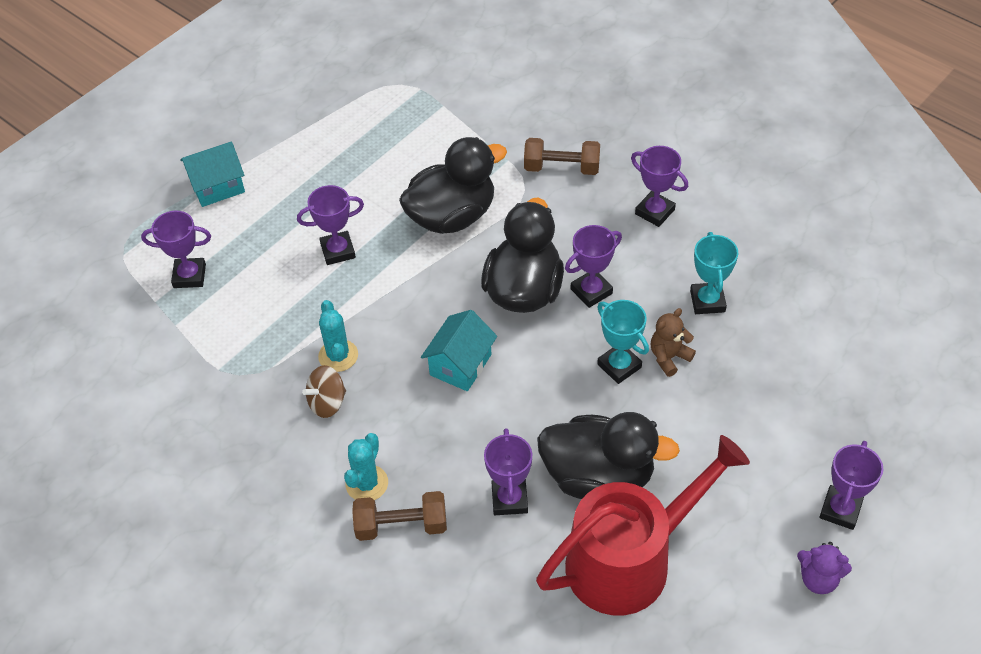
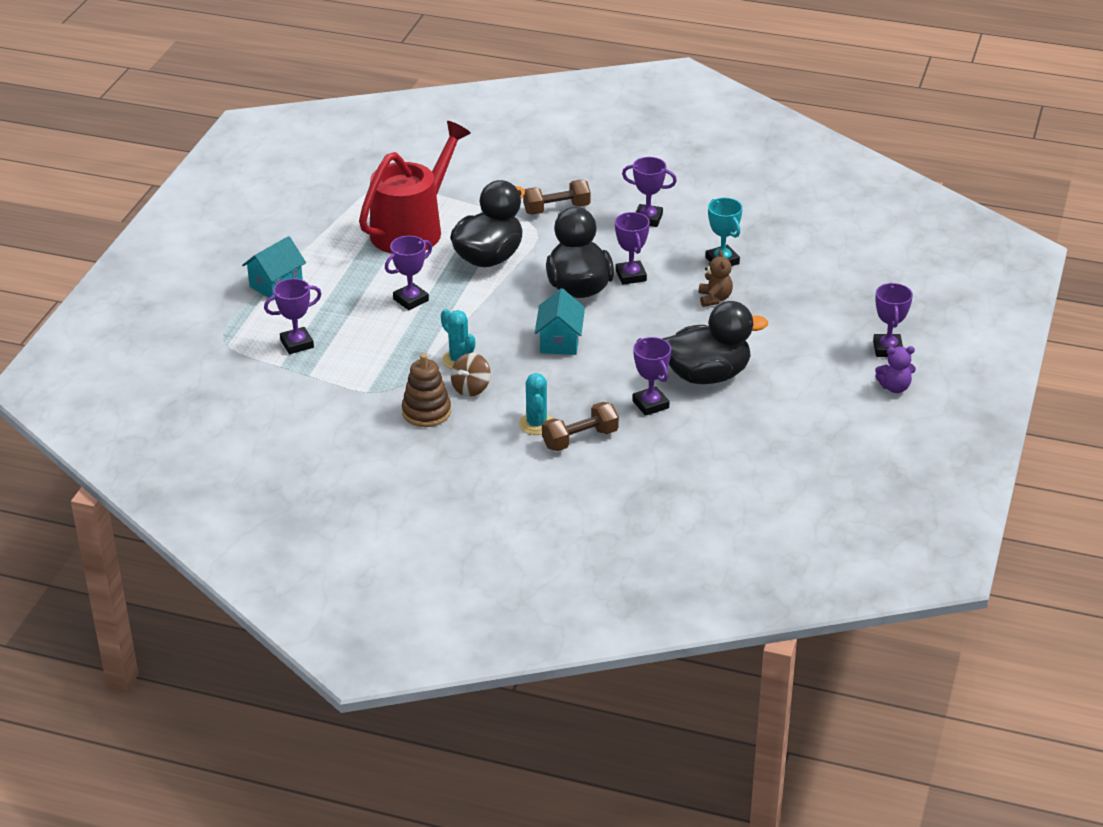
camera: 25 degrees left, 15 degrees down
red watering can [536,435,750,615] -> red watering can moved to [359,121,471,253]
purple trophy [565,225,622,308] -> purple trophy turned 45 degrees counterclockwise [615,212,650,285]
turquoise trophy [597,300,649,384] -> none
brown teddy bear [651,308,696,377] -> brown teddy bear turned 150 degrees clockwise [699,250,733,307]
none -> brown stacking toy [402,354,451,427]

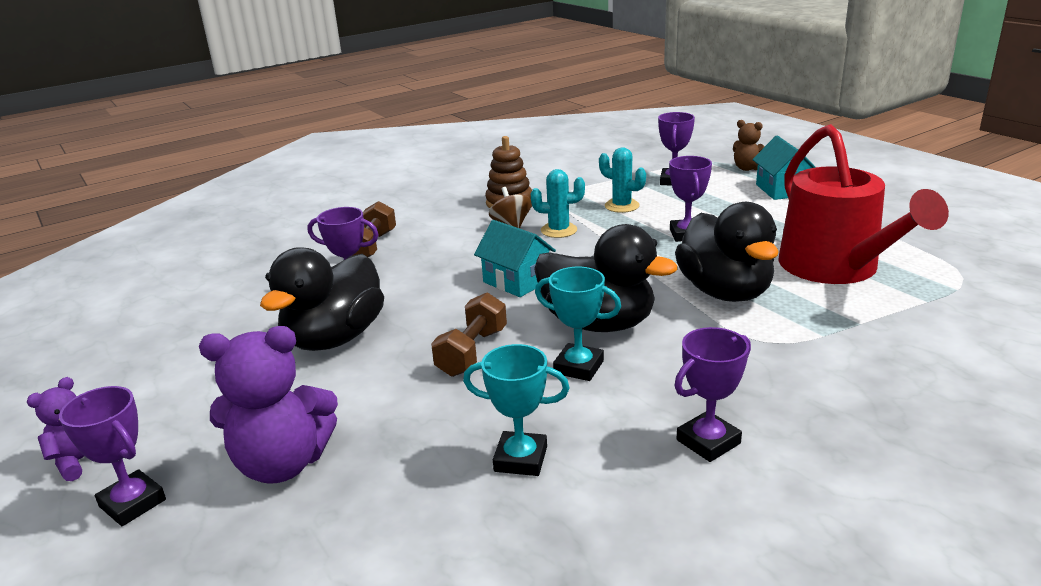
camera: 130 degrees right, 10 degrees down
turquoise cactus [519,373,553,435] -> turquoise cactus moved to [599,147,646,213]
brown dumbbell [523,180,591,215] -> brown dumbbell moved to [431,293,507,377]
purple trophy [615,212,650,285] -> turquoise trophy [535,267,621,381]
brown teddy bear [699,250,733,307] -> brown teddy bear moved to [733,120,765,171]
none -> purple teddy bear [199,326,338,484]

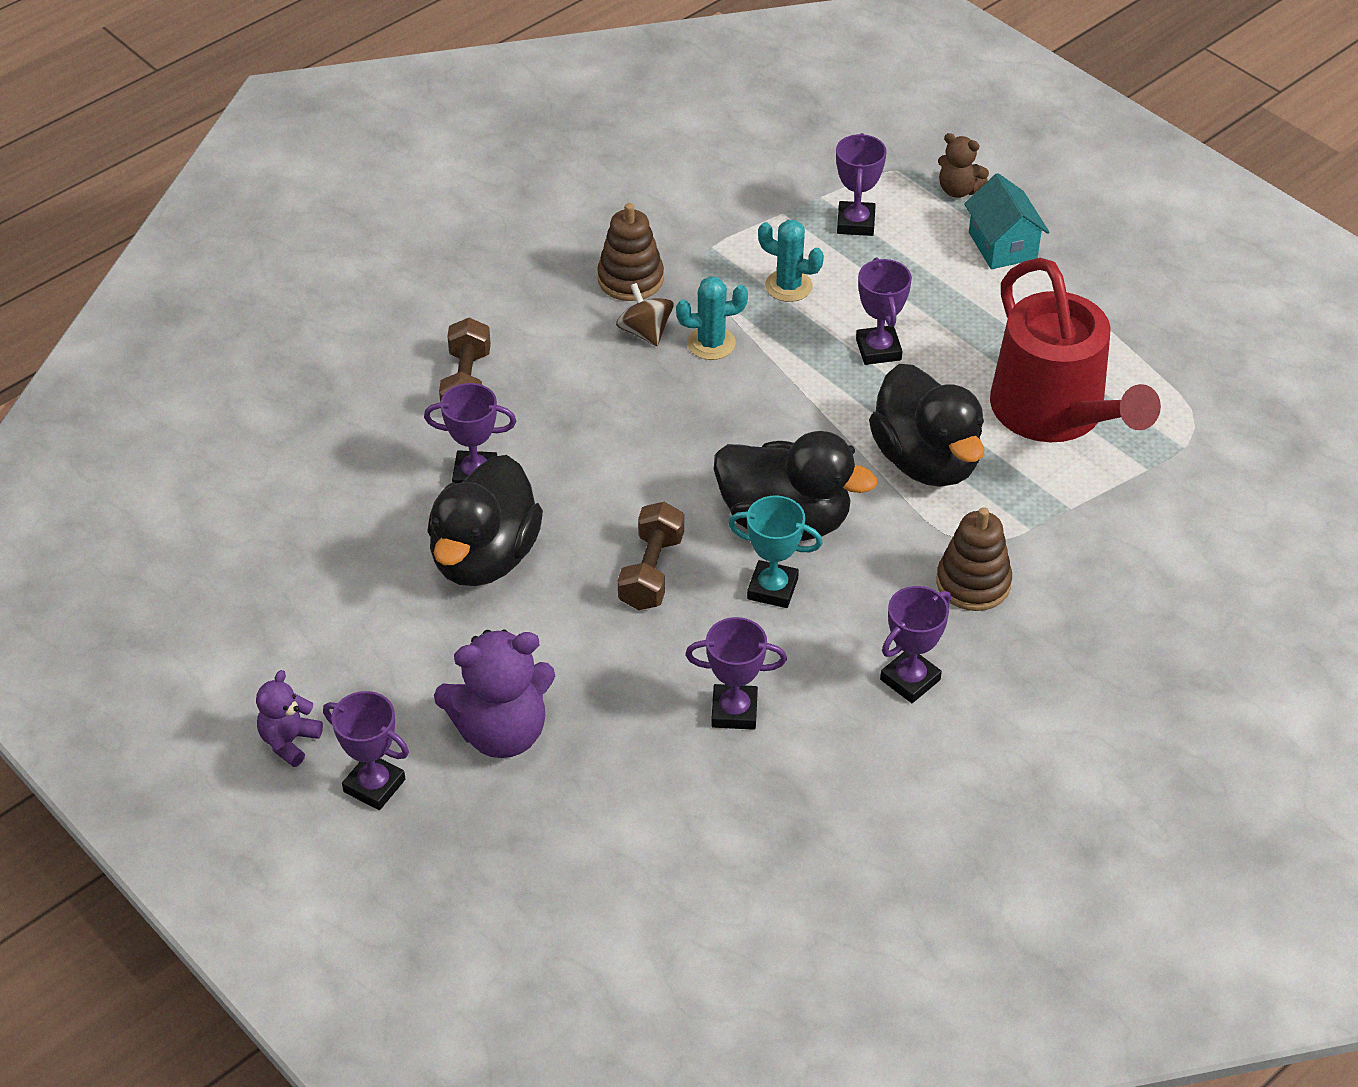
camera: 10 degrees left, 20 degrees up
turquoise trophy [463,344,569,476] -> purple trophy [685,617,787,730]
turquoise house [474,220,556,297] -> none
none -> brown stacking toy [936,507,1012,611]

